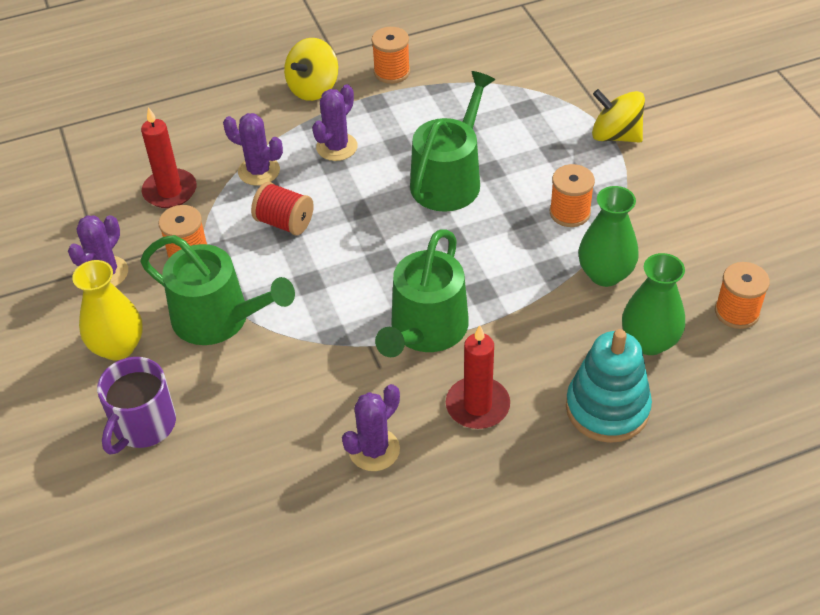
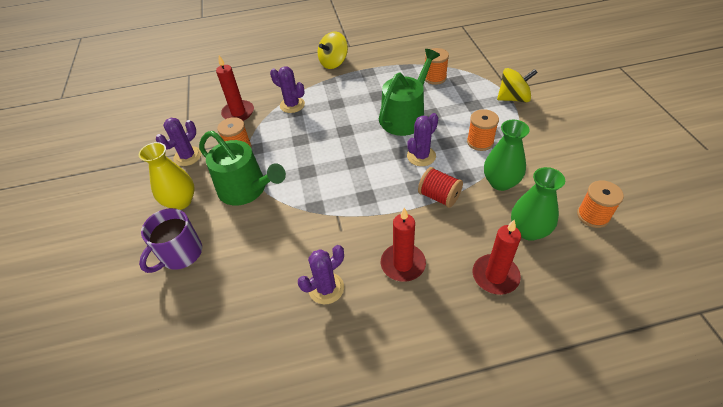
camera: 10 degrees right, 0 degrees up
red spool [251,182,314,235] -> red spool moved to [418,167,463,208]
purple cactus [312,84,358,161] -> purple cactus moved to [407,113,438,166]
orange spool [372,27,410,84] -> orange spool moved to [425,48,449,85]
green watering can [375,229,469,357] -> none
turquoise stacking toy [566,329,652,443] -> red candle [473,220,521,295]
yellow spinning top [592,89,645,143] -> yellow spinning top turned 135 degrees clockwise [497,68,538,102]

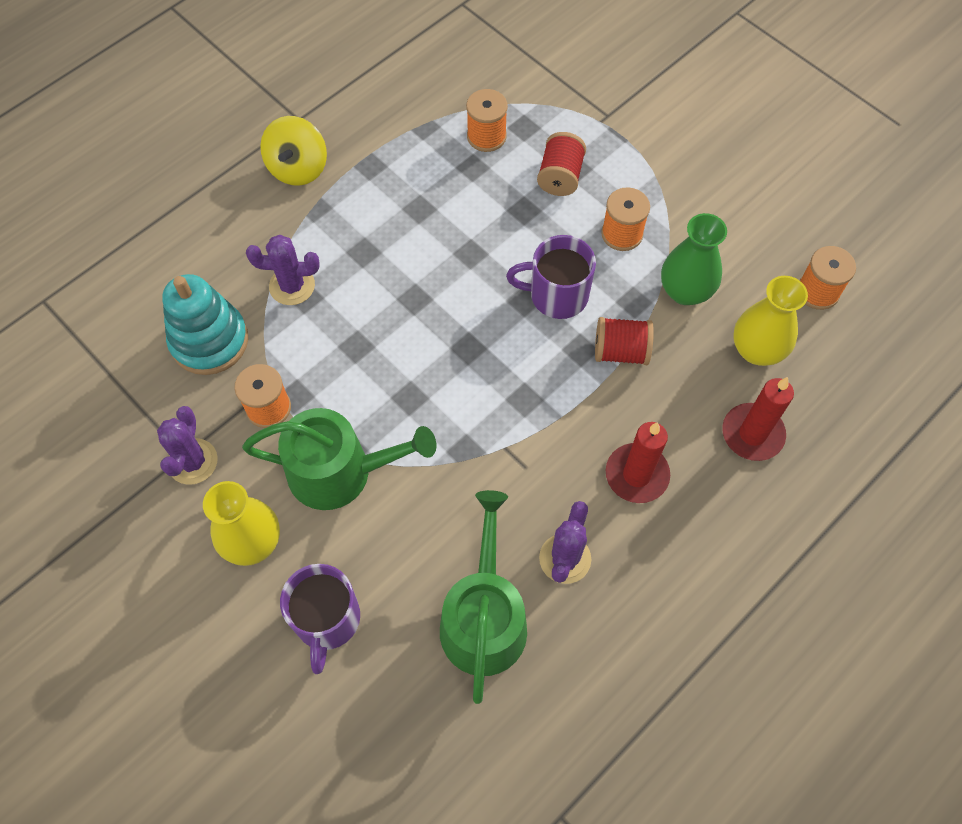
camera: 35 degrees left, 15 degrees up
red candle [216,56,254,121] -> turquoise stacking toy [162,274,248,375]
green watering can [379,49,440,136] -> green watering can moved to [440,490,527,704]
purple cactus [407,113,438,166] -> purple mug [506,235,596,319]
yellow spinning top [497,68,538,102] -> none
green vase [511,167,565,241] -> yellow vase [733,276,808,366]
none -> red spool [537,132,586,196]

